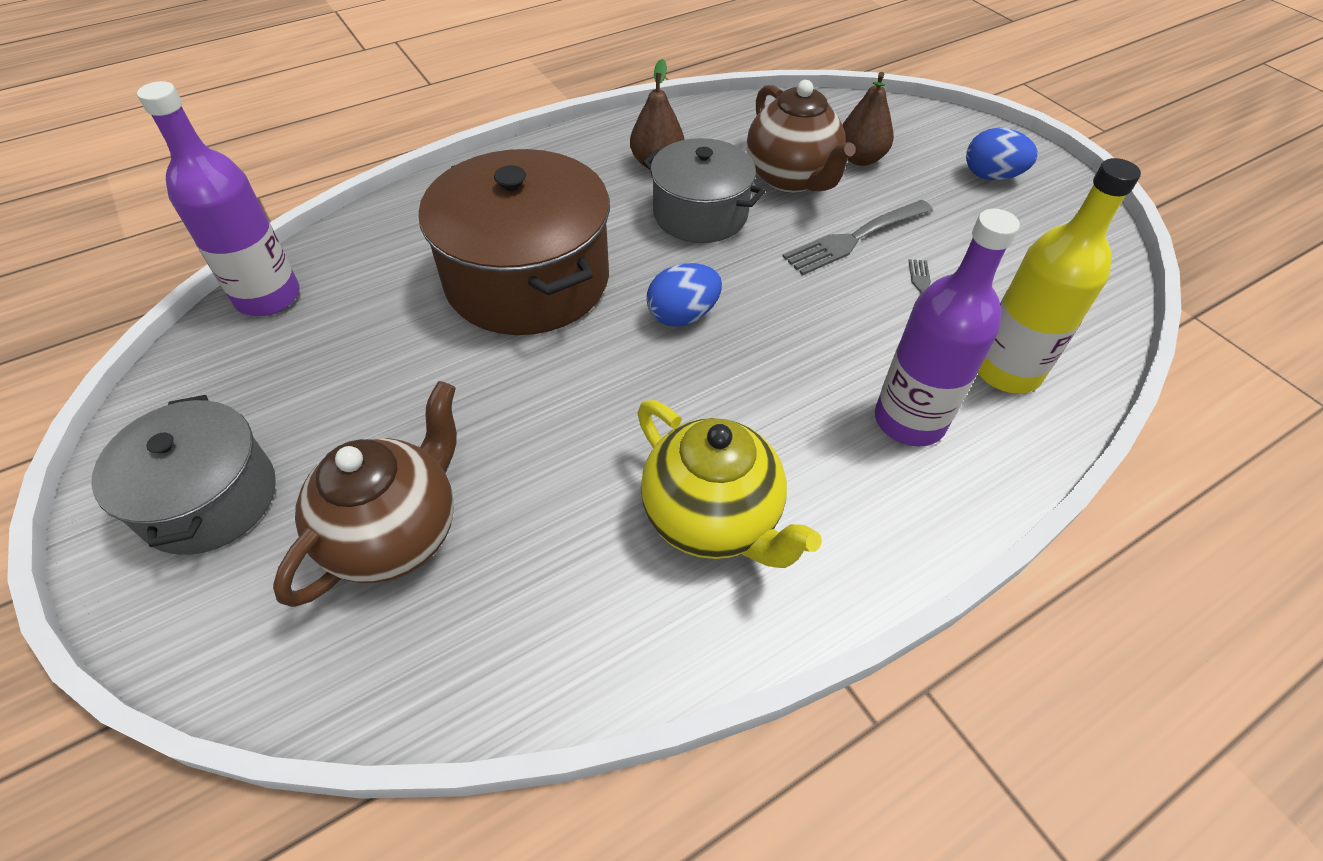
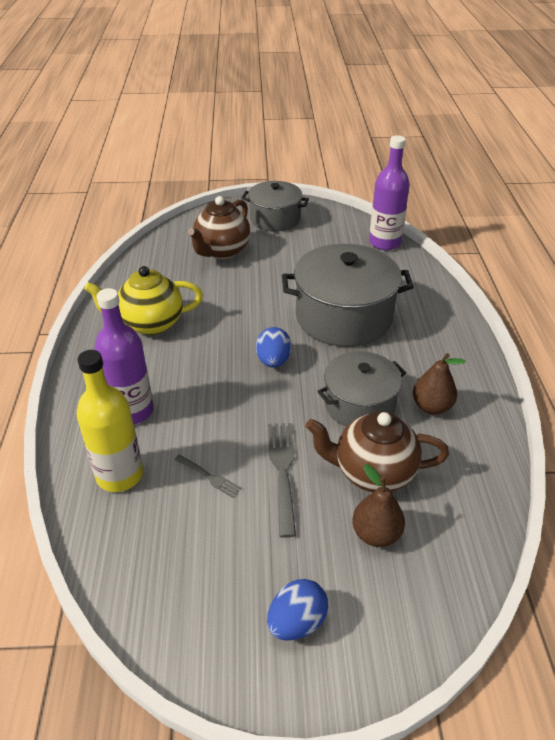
camera: 120 degrees right, 10 degrees down
brown teapot [273,381,457,607] -> brown teapot turned 60 degrees clockwise [188,196,250,259]
brown pot [418,149,610,335] -> grey pot [282,244,414,347]

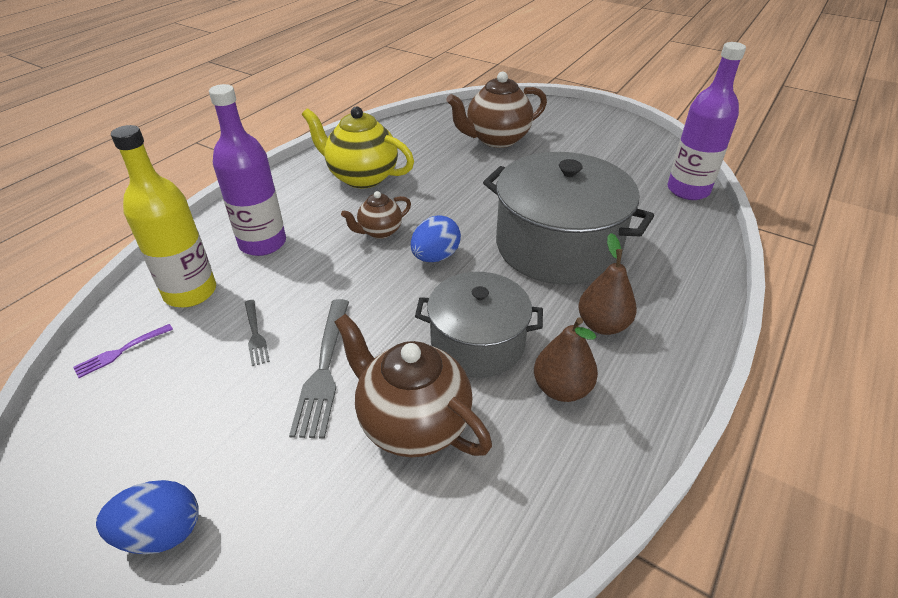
camera: 35 degrees right, 0 degrees up
grey pot [242,181,309,232] -> none
grey fork [268,423,296,538] -> grey fork turned 150 degrees clockwise [289,299,349,439]
brown pear [352,464,405,547] -> brown pear moved to [578,233,637,335]
none -> purple fork [73,324,173,378]
none -> brown teapot [341,191,411,239]

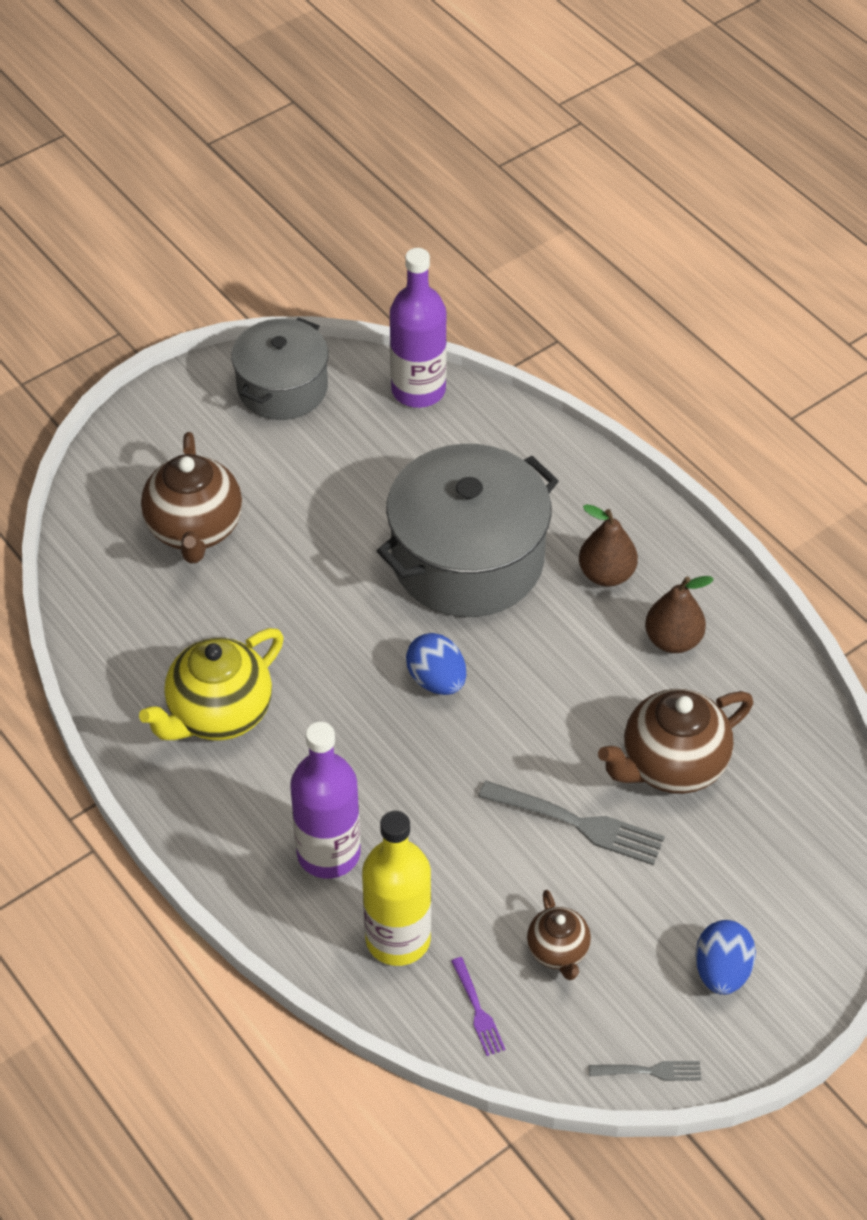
camera: 70 degrees left, 10 degrees up
grey fork [245,300,270,366] -> grey fork moved to [589,1061,701,1081]
brown teapot [341,191,411,239] -> brown teapot moved to [527,890,591,980]
grey pot [415,272,543,378] -> grey pot moved to [231,317,328,420]

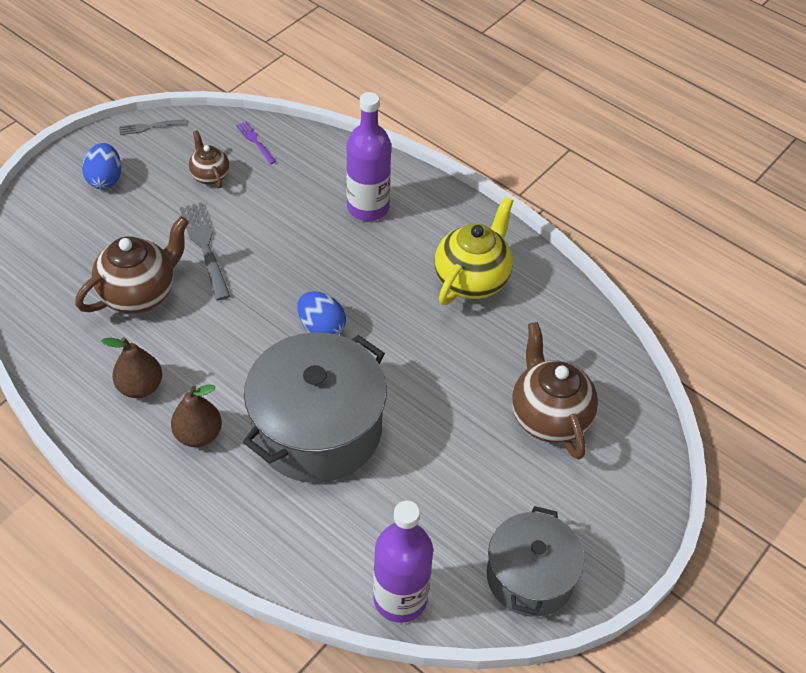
camera: 165 degrees right, 0 degrees up
yellow bottle [362,810,431,966] -> none
grey fork [478,781,665,865] -> grey fork turned 60 degrees clockwise [180,202,230,301]

